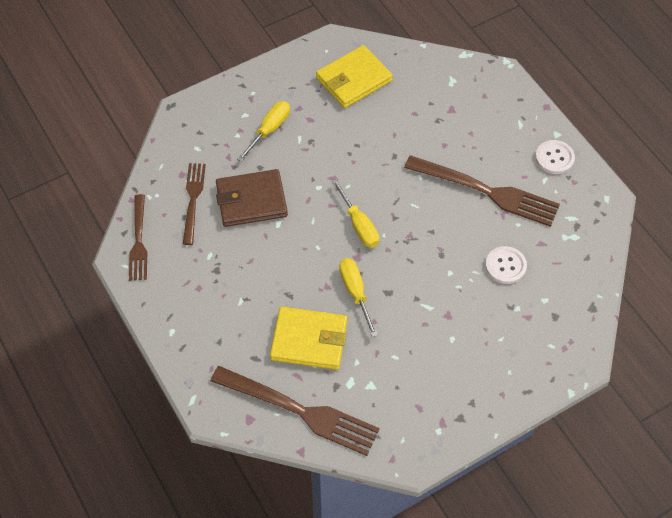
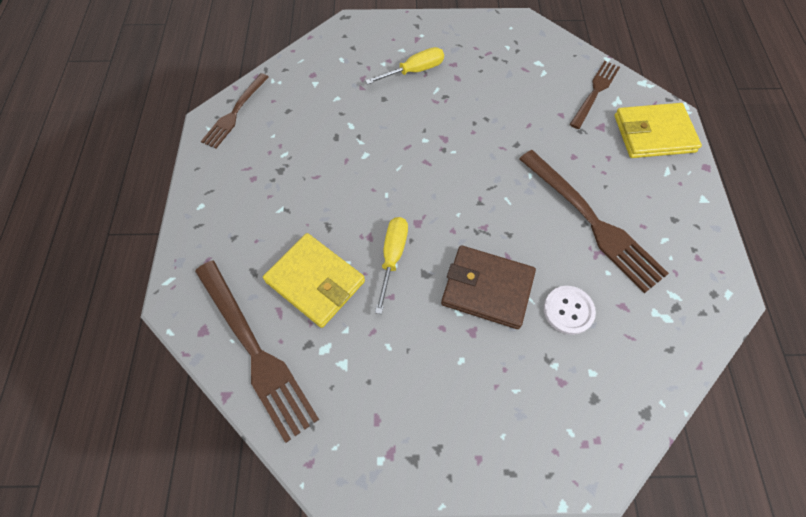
camera: 30 degrees right, 5 degrees up
brown fork [183,163,206,245] -> brown fork moved to [570,61,620,129]
brown wallet [216,169,288,227] -> brown wallet moved to [441,245,536,329]
yellow wallet [316,45,393,108] -> yellow wallet moved to [615,103,702,158]
yellow screwdriver [332,179,379,248] -> none
white button [535,140,575,174] -> none

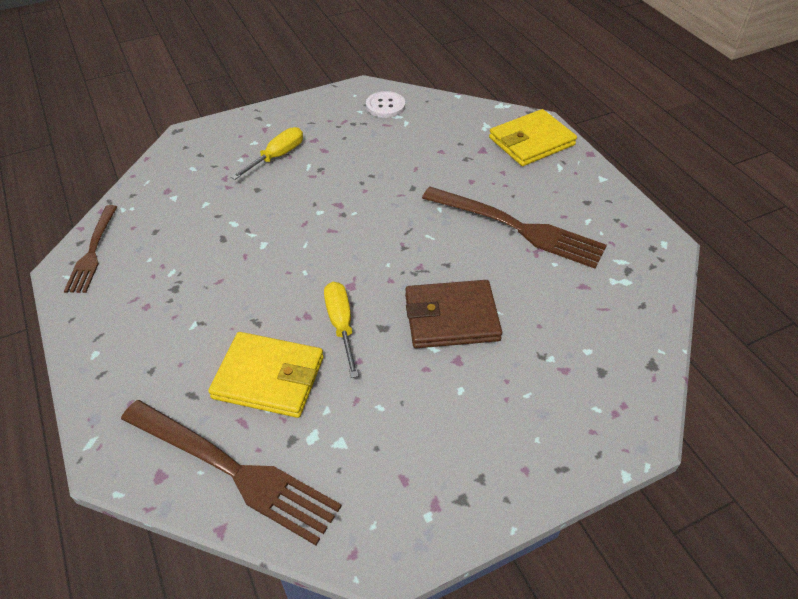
camera: 25 degrees left, 15 degrees down
white button [544,286,596,335] -> white button moved to [366,91,405,118]
brown fork [570,61,620,129] -> none

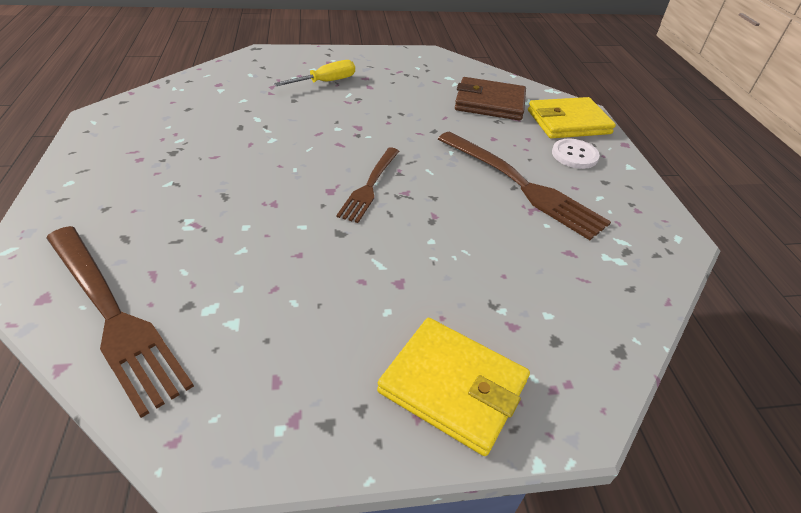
camera: 15 degrees right, 5 degrees down
brown fork [64,205,117,293] -> brown fork moved to [336,148,399,223]
yellow wallet [208,332,324,418] -> yellow wallet moved to [377,318,530,456]
yellow screwdriver [324,282,359,378] -> none
white button [366,91,405,118] -> white button moved to [552,139,600,169]
brown wallet [405,280,502,348] -> brown wallet moved to [455,77,526,121]

